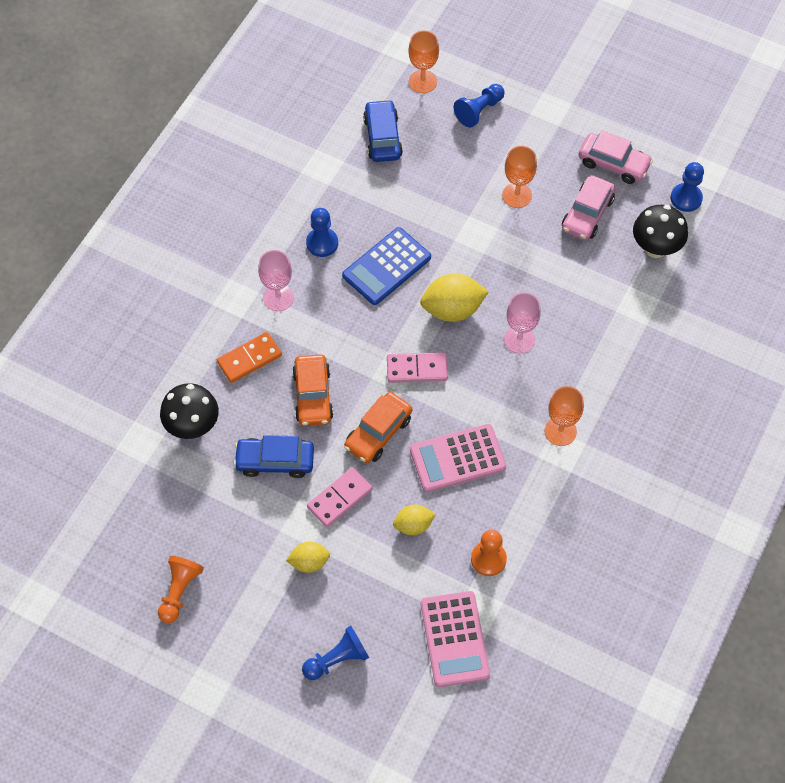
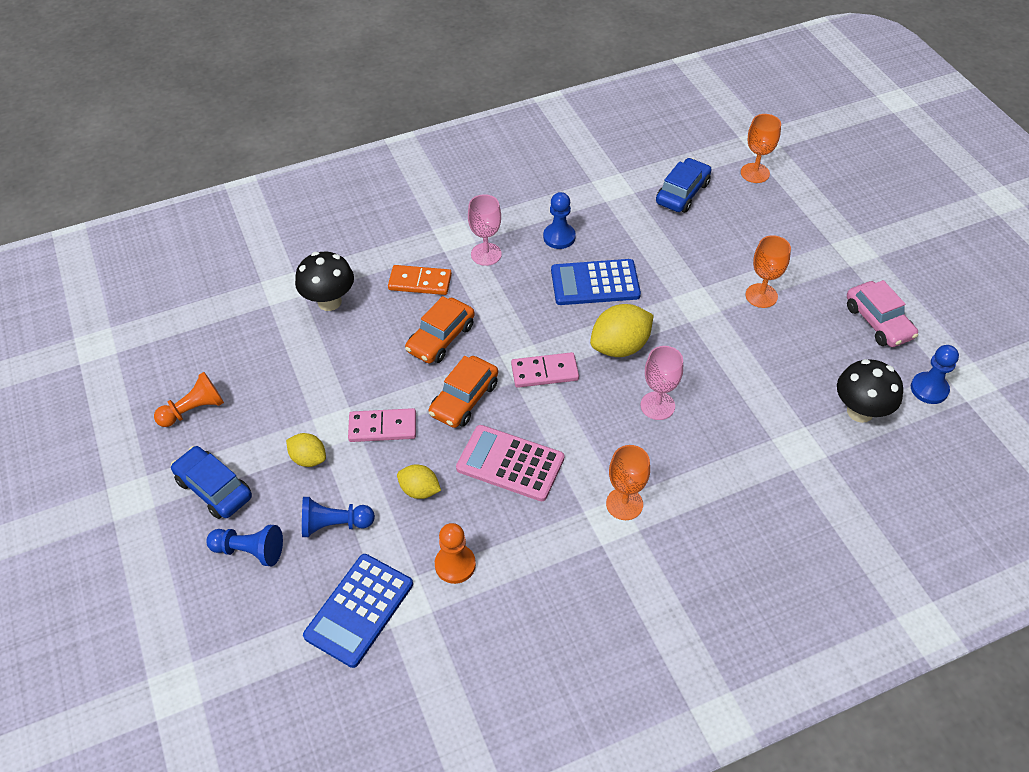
camera: 40 degrees right, 10 degrees down
blue car [234,435,314,478] -> blue car moved to [171,446,252,519]
orange car [344,392,412,463] -> orange car turned 45 degrees counterclockwise [429,356,498,428]
pink domino [387,352,448,383] -> pink domino turned 45 degrees counterclockwise [511,352,579,388]
yellow lemon [420,274,488,322] -> yellow lemon turned 60 degrees counterclockwise [590,304,654,357]
pink calculator [421,591,490,687] -> blue calculator [303,554,413,668]
blue pawn [454,84,505,128] -> blue pawn moved to [302,497,375,537]
pink car [562,175,615,240] -> none

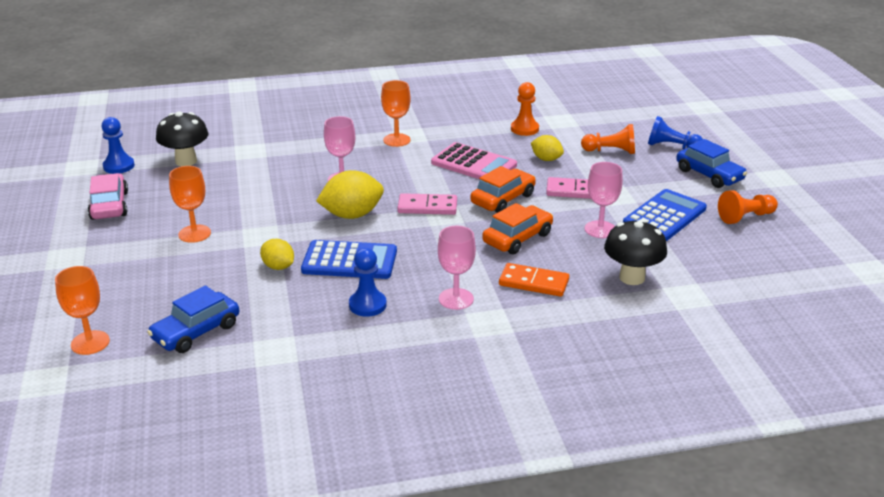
camera: 170 degrees left, 20 degrees down
yellow lemon [286,433,326,467] -> yellow lemon moved to [260,239,294,270]
blue pawn [302,497,375,537] -> orange pawn [581,124,635,154]
blue calculator [303,554,413,668] -> blue calculator moved to [623,189,707,241]
none -> pink goblet [584,162,623,238]

